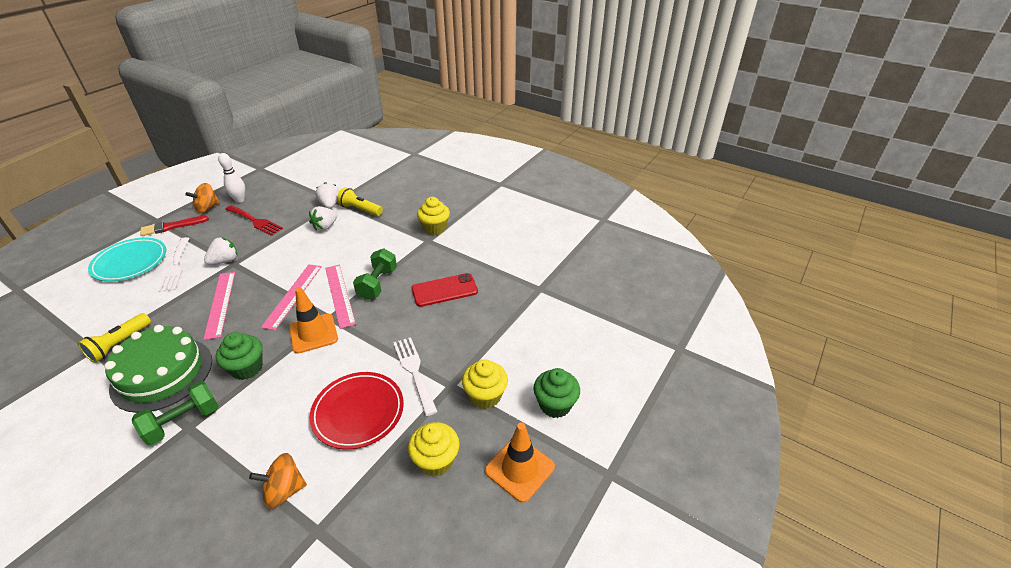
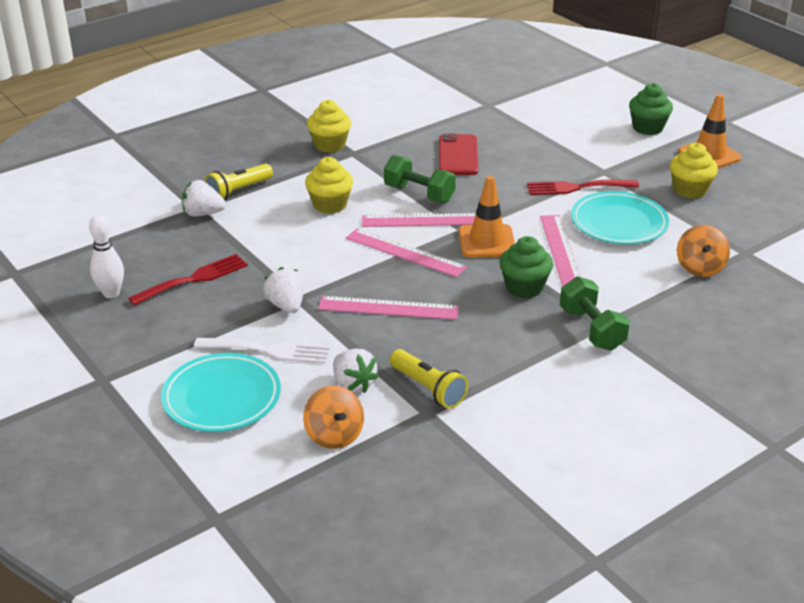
camera: 70 degrees left, 5 degrees down
green cake [104,325,212,413] -> none
red brush [140,216,209,236] -> none
orange spinning top [186,183,220,213] -> orange spinning top moved to [303,386,364,449]
white strawberry [309,206,337,231] -> white strawberry moved to [333,348,379,393]
red plate [309,372,404,450] -> turquoise plate [571,191,669,244]
white fork [393,337,438,416] -> red fork [527,180,639,195]
yellow cupcake [462,359,508,409] -> yellow cupcake moved to [305,157,353,214]
none -> pink ruler [540,215,581,286]

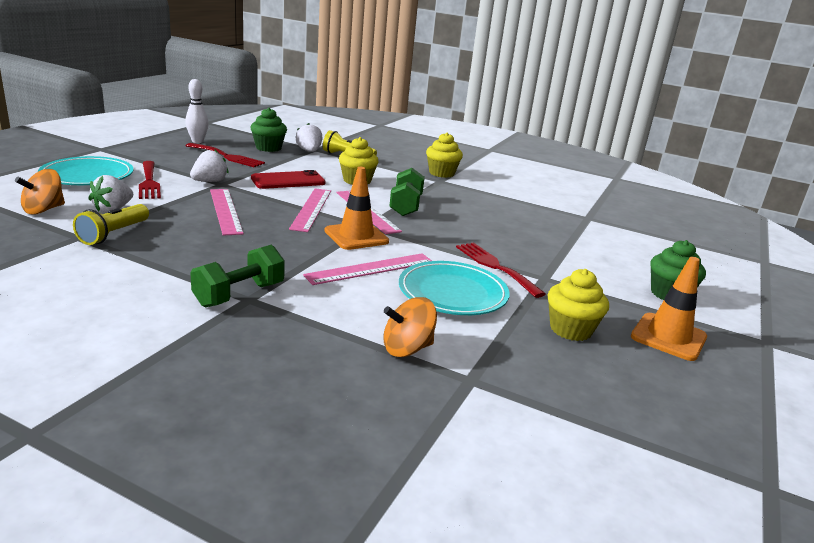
camera: 60 degrees right, 10 degrees down
white fork [194,338,330,364] -> red fork [139,161,161,199]
red phone [439,133,478,175] -> red phone moved to [251,170,325,189]
green cupcake [499,236,553,298] -> green cupcake moved to [250,108,287,152]

